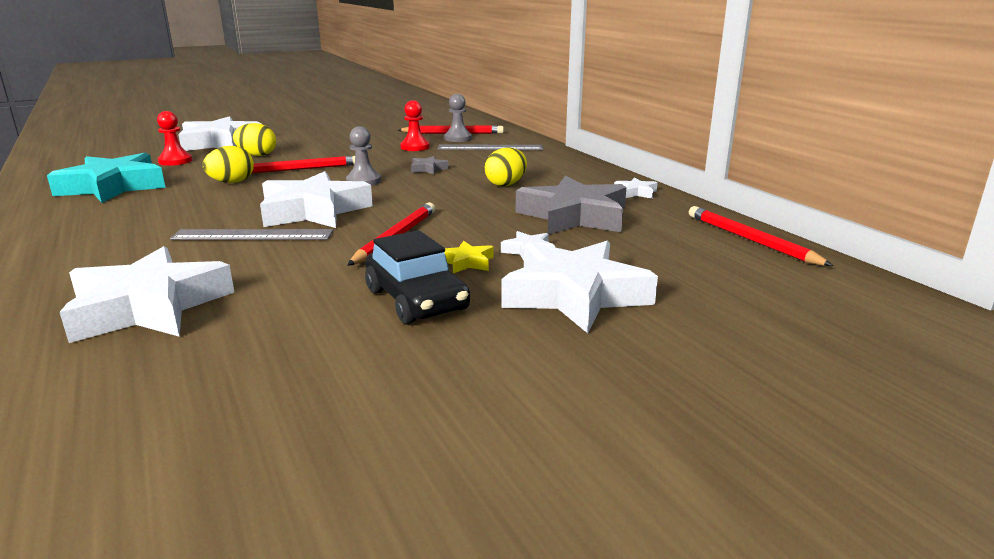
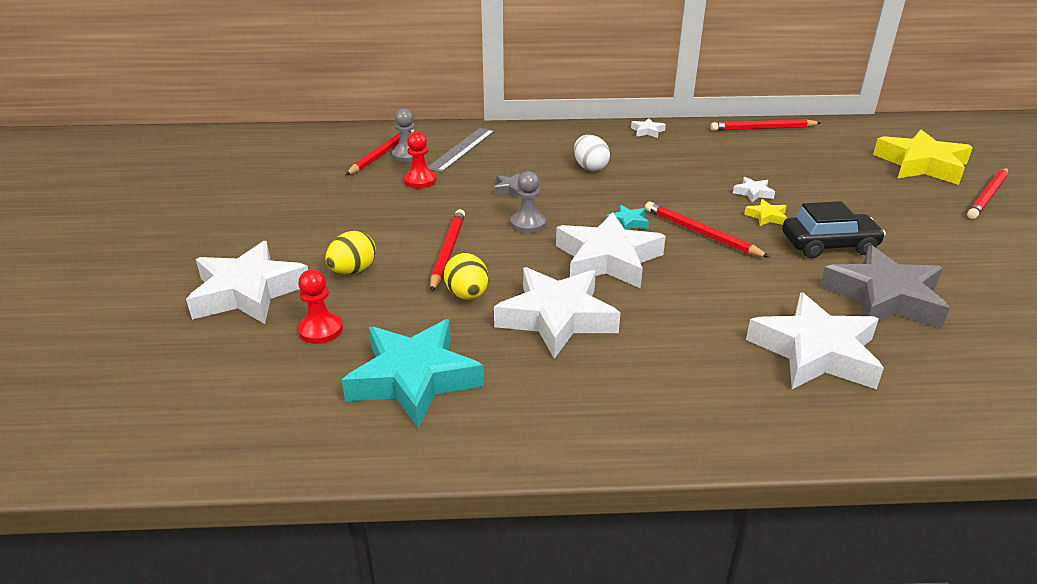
camera: 65 degrees left, 10 degrees up
grey ruler [170,229,333,240] -> none
yellow egg [485,148,527,186] -> white egg [574,135,610,171]
white star [501,241,658,333] -> white star moved to [494,267,621,359]
grey star [516,176,626,235] -> grey star moved to [820,245,950,328]
none -> turquoise star [606,205,649,230]
none -> yellow star [873,130,973,185]
none -> red pencil [967,168,1008,219]

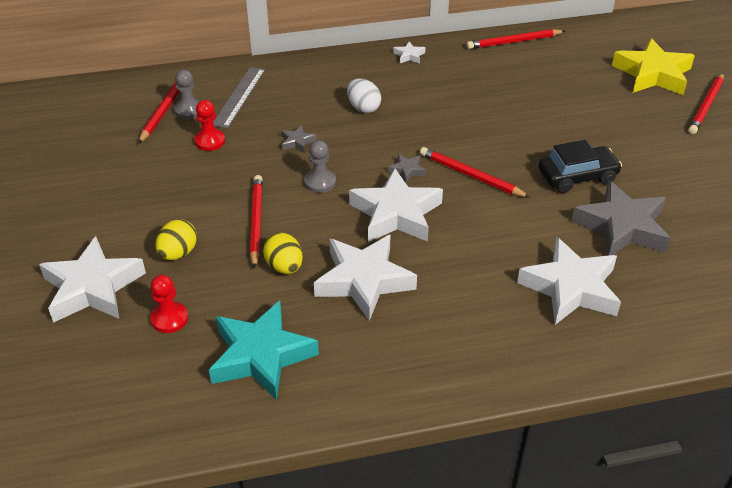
camera: 10 degrees left, 10 degrees up
turquoise star [606,205,649,230] -> grey star [388,154,426,183]
white star [733,177,775,202] -> none
yellow star [744,199,787,226] -> none

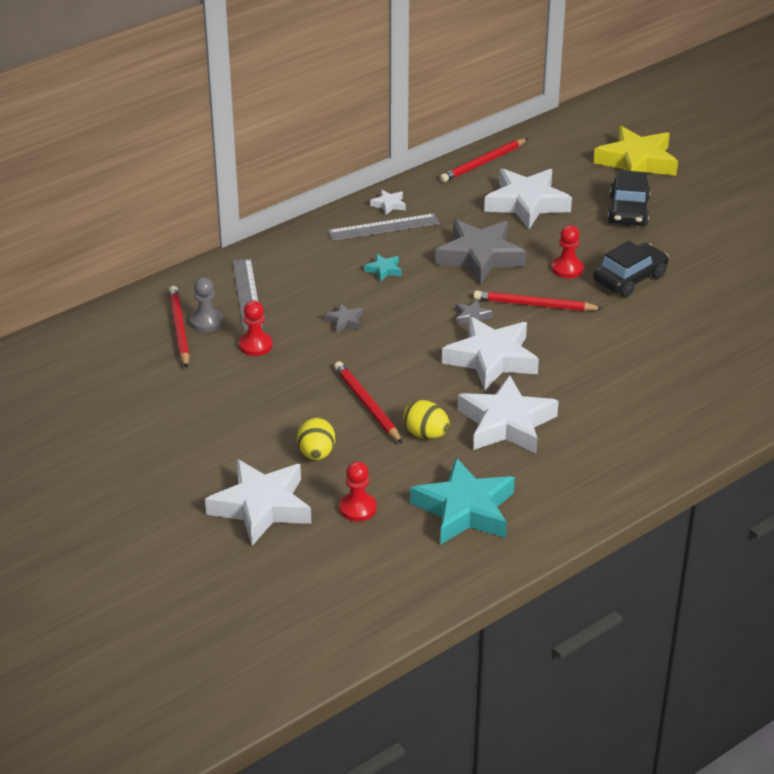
camera: 25 degrees left, 5 degrees down
grey pawn [304,140,336,193] -> none
white egg [347,79,381,113] -> turquoise star [364,254,402,282]
white star [517,237,621,325] -> white star moved to [484,168,572,229]
grey star [572,180,670,256] -> grey star moved to [435,220,526,285]
red pencil [688,73,724,134] -> none
none -> grey ruler [328,213,440,241]
none -> red pawn [552,225,584,278]
none -> black car [608,170,651,226]

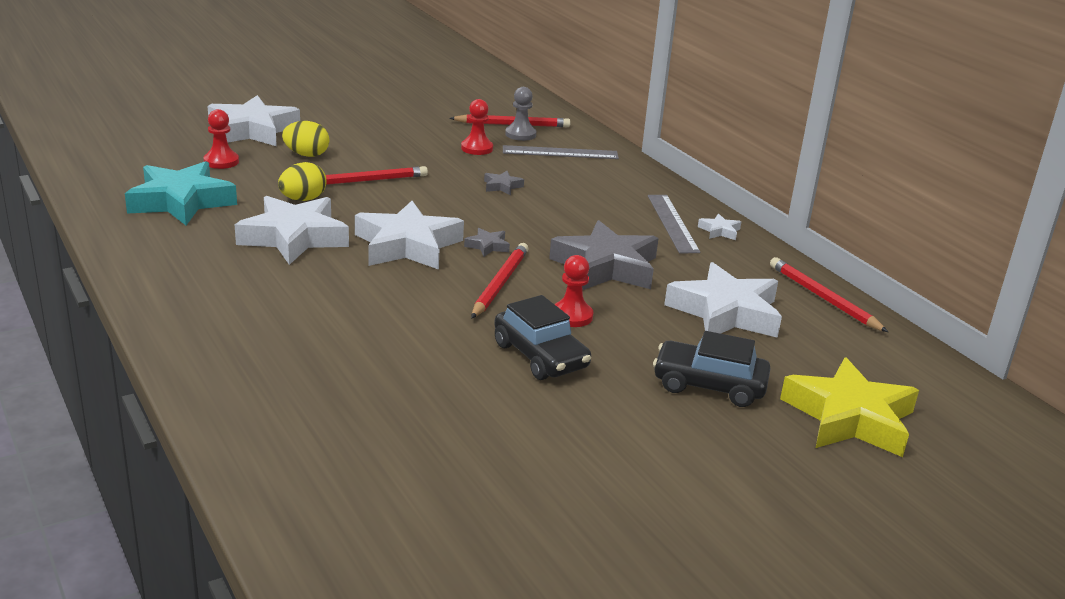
camera: 95 degrees right, 10 degrees down
turquoise star [364,254,402,282] -> none

